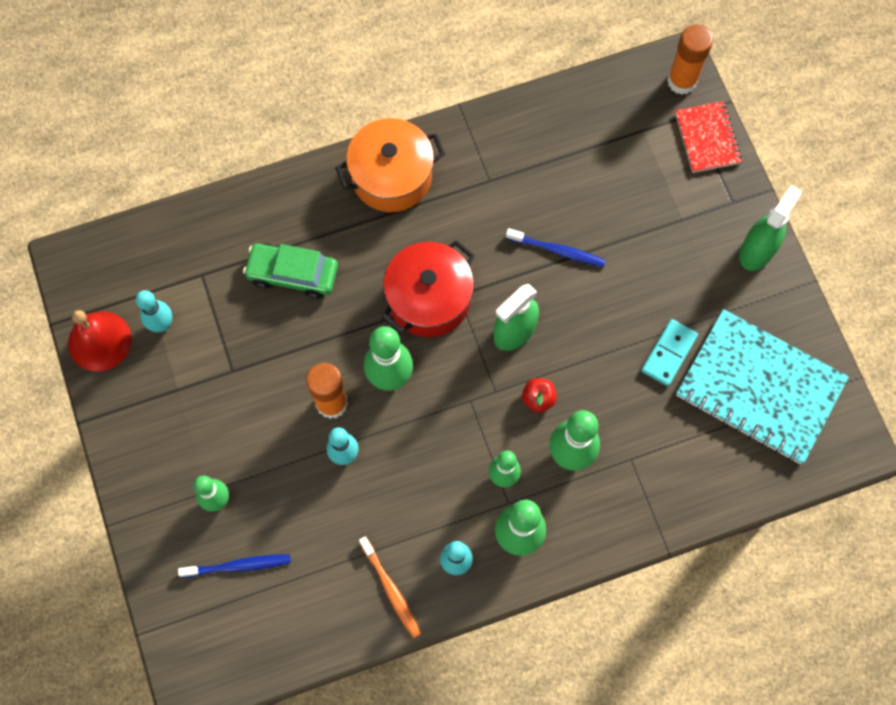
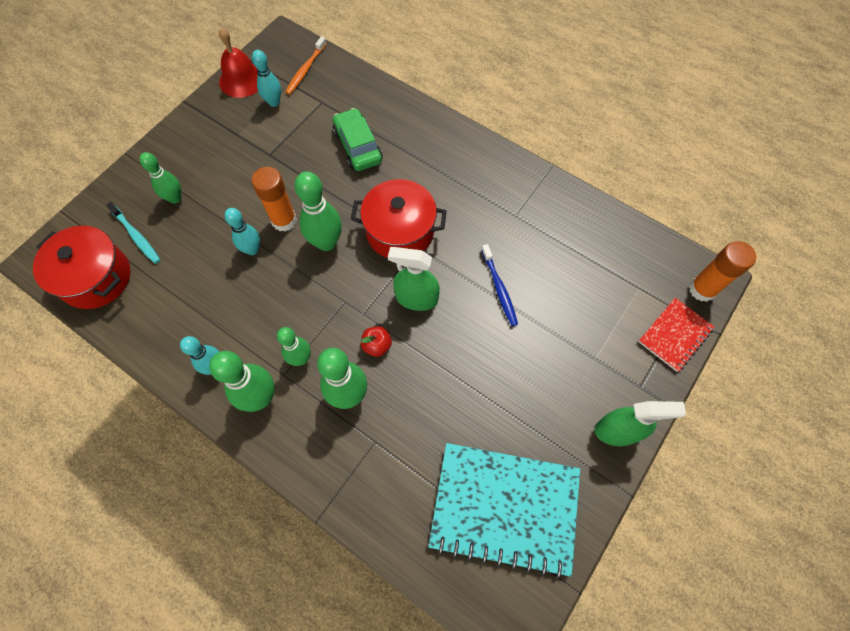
camera: 55 degrees right, 5 degrees down
blue toothbrush [178,554,291,578] -> turquoise toothbrush [106,202,160,264]
orange pot [335,118,445,212] -> none
orange toothbrush [359,536,421,638] -> orange toothbrush moved to [286,36,327,95]
turquoise domino [641,319,698,386] -> none
turquoise notebook [676,309,849,464] -> turquoise notebook turned 75 degrees counterclockwise [428,443,580,579]
none -> red pot [33,226,130,309]

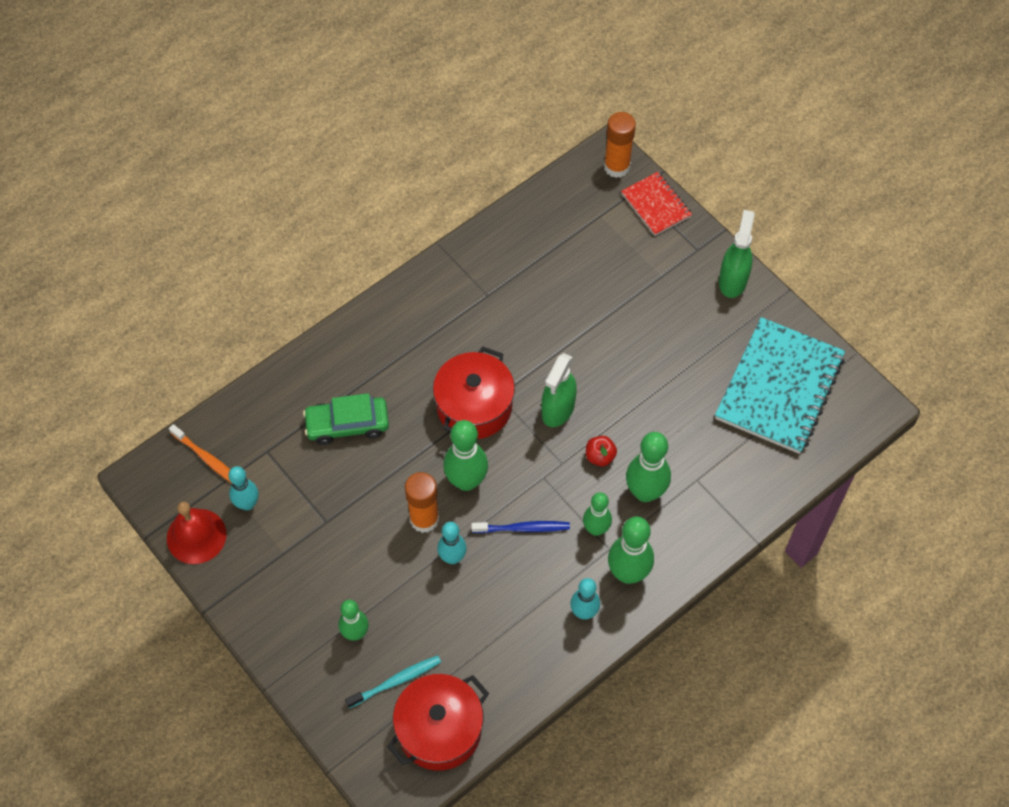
camera: 75 degrees left, 5 degrees down
blue toothbrush [481,244,518,326] -> blue toothbrush moved to [471,521,570,533]

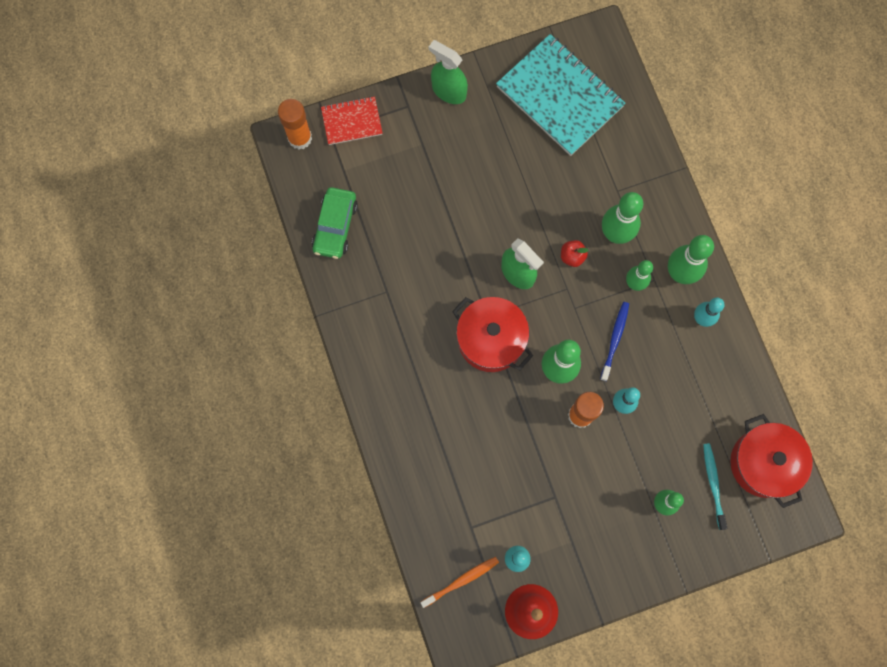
camera: 70 degrees left, 15 degrees up
green car [303,393,389,445] -> green car moved to [312,187,358,259]

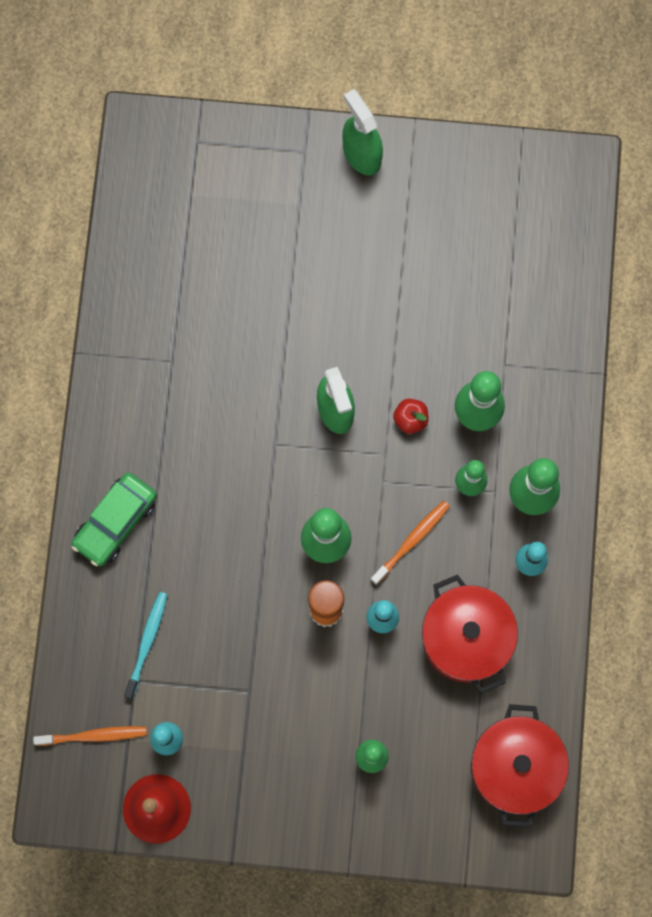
camera: 25 degrees right, 0 degrees up
orange glue stick [278,99,312,149] -> none
green car [312,187,358,259] -> green car moved to [72,473,157,566]
red notebook [321,96,383,145] -> none
red pot [452,297,533,372] -> red pot moved to [422,575,518,694]
turquoise notebook [496,34,626,156] -> none
blue toothbrush [600,302,629,381] -> orange toothbrush [371,501,450,585]
turquoise toothbrush [703,443,727,530] -> turquoise toothbrush moved to [124,592,168,699]

